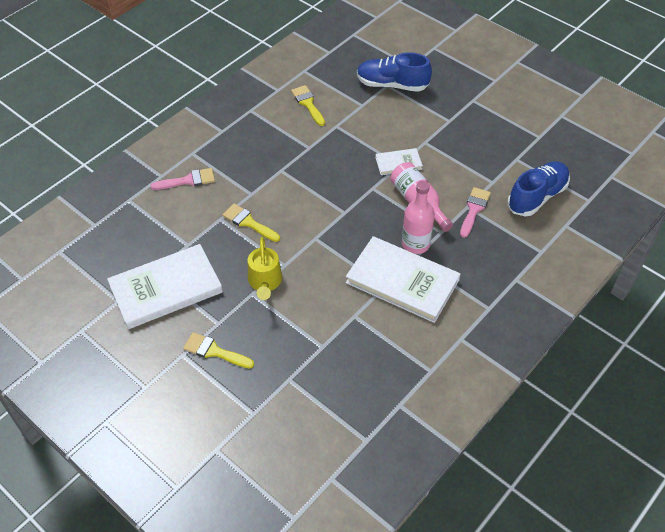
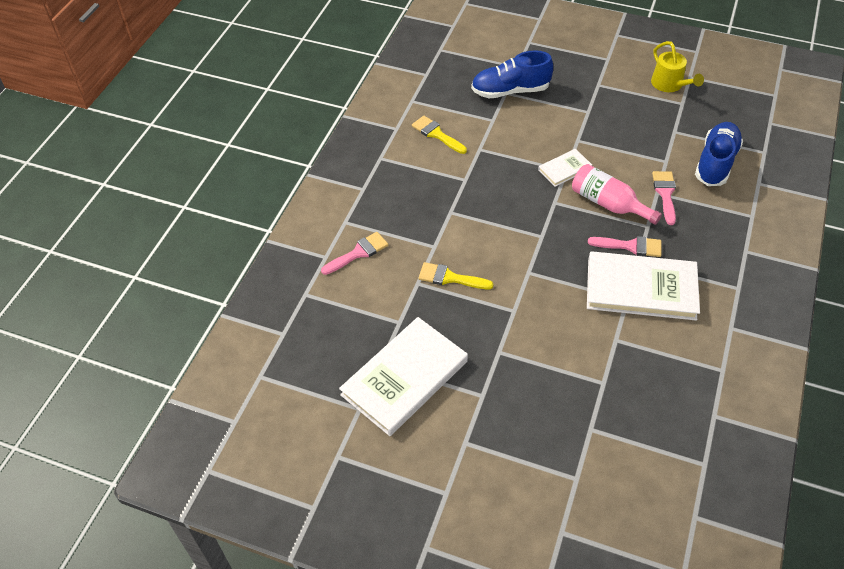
camera: 20 degrees left, 0 degrees up
yellow brush [183,332,254,368] -> none
yellow watering can [248,237,282,300] -> yellow watering can moved to [651,41,704,92]
pink bottle [402,181,435,254] -> pink brush [588,236,661,257]

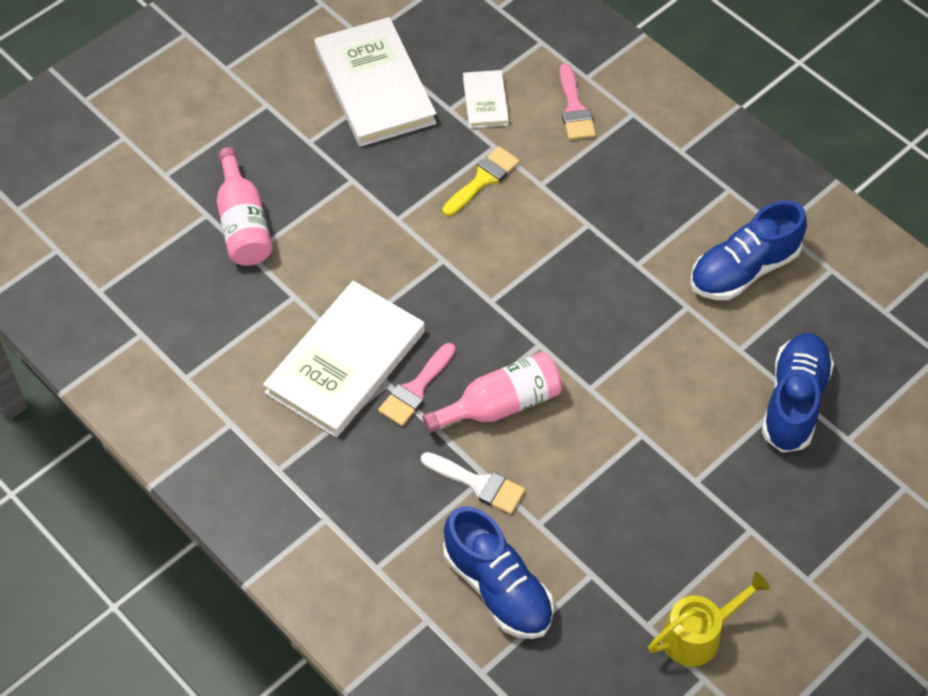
camera: 115 degrees right, 5 degrees up
yellow brush [412,116,467,154] -> blue shoe [690,201,807,300]
white book [538,149,592,187] -> white book moved to [463,70,509,128]
yellow watering can [651,41,704,92] -> yellow watering can turned 150 degrees clockwise [648,572,770,667]
pink brush [652,171,676,225] -> white brush [421,452,525,514]
none -> pink bottle [216,147,273,266]

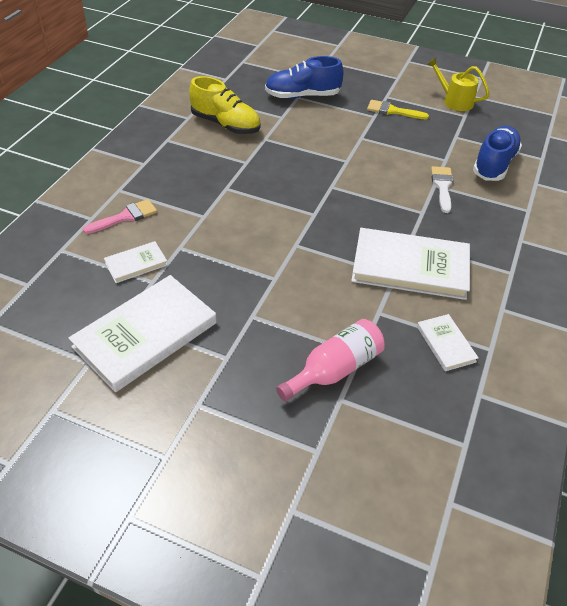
camera: 115 degrees left, 10 degrees down
pink brush [378,343,456,426] -> none
pink bottle [423,352,562,433] -> none
yellow brush [442,146,520,216] -> yellow brush moved to [367,100,429,119]
blue shoe [690,201,807,300] -> yellow shoe [189,76,261,134]
none -> white book [417,314,478,371]

